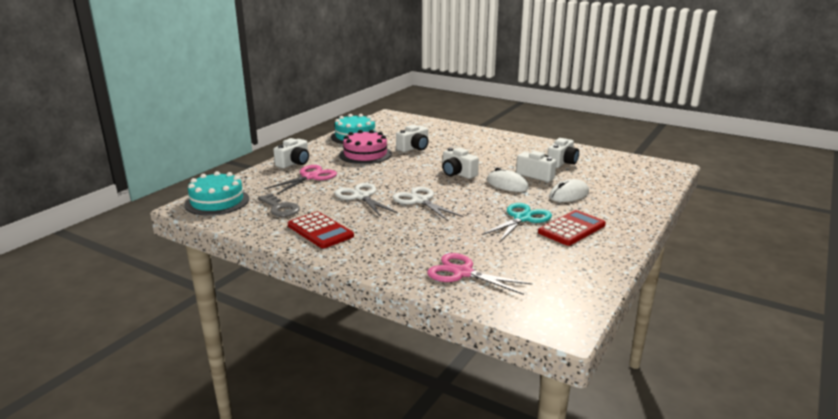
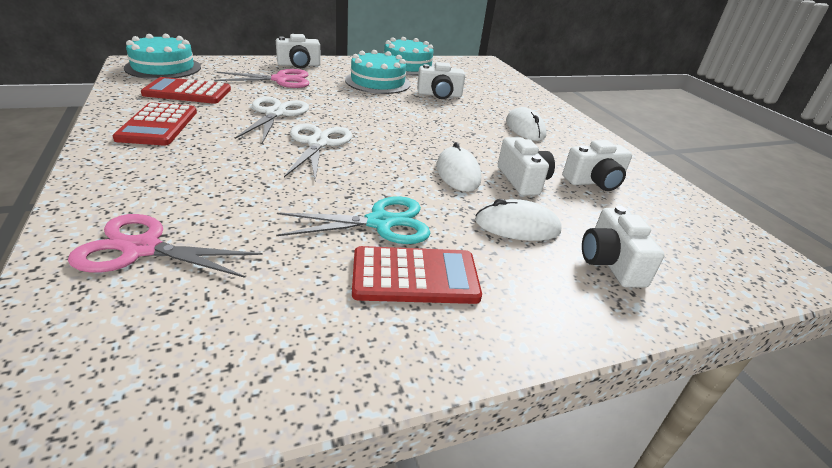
camera: 35 degrees right, 10 degrees up
grey key [258,193,300,217] -> red calculator [141,77,231,104]
pink cake [339,130,392,164] -> turquoise cake [345,50,411,94]
pink scissors [427,253,532,295] -> pink scissors turned 60 degrees counterclockwise [68,214,263,278]
white camera [442,147,479,179] -> white camera moved to [582,206,665,288]
none -> white mouse [506,107,547,141]

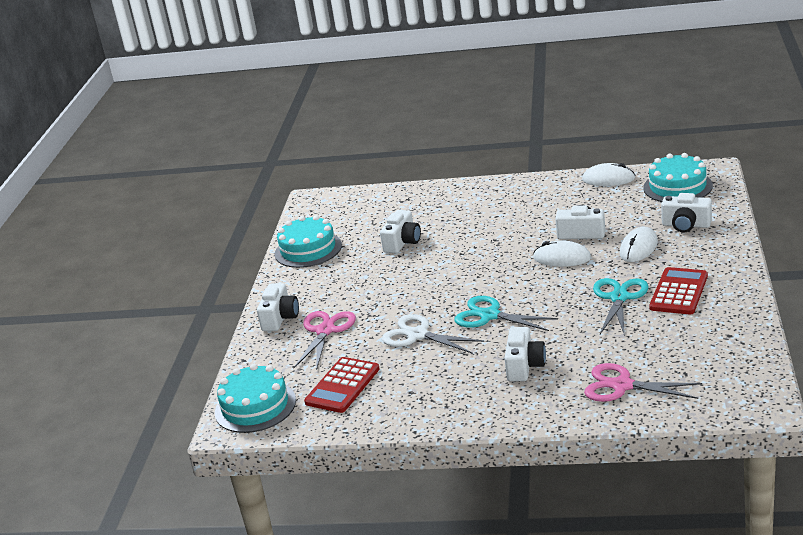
camera: 55 degrees left, 5 degrees down
pink scissors [68,214,263,278] -> pink scissors turned 75 degrees clockwise [584,363,702,402]
red calculator [112,103,197,145] -> none
white scissors [284,123,352,181] -> turquoise scissors [454,296,558,331]
turquoise cake [345,50,411,94] -> turquoise cake moved to [643,153,713,202]
white mouse [506,107,547,141] -> white mouse moved to [582,163,635,186]
white camera [563,140,632,191] -> white camera moved to [504,327,546,381]

